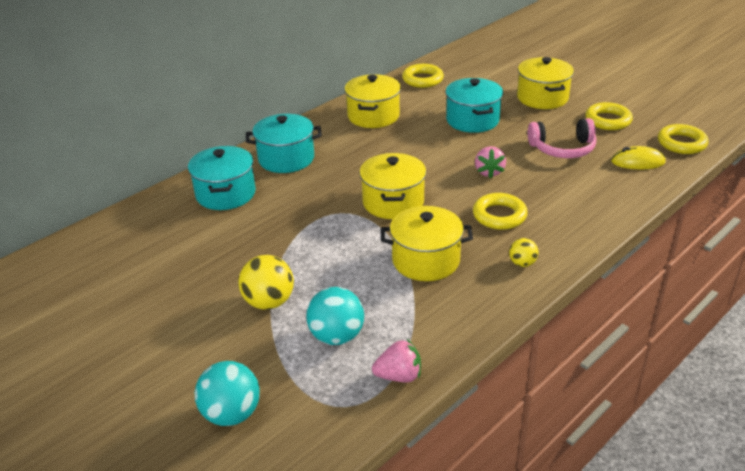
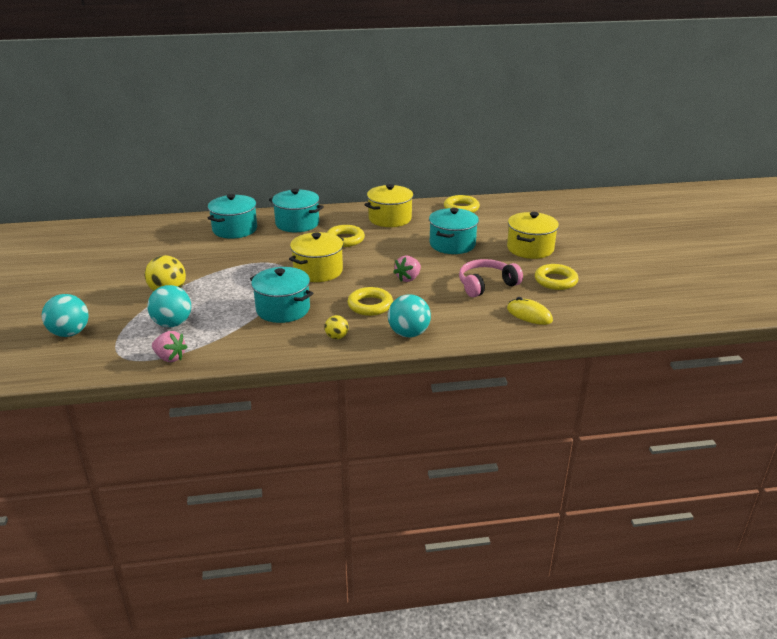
camera: 35 degrees right, 5 degrees down
yellow pot [381,206,473,281] -> turquoise pot [250,267,314,323]
pink headphones [528,118,597,158] -> pink headphones turned 120 degrees clockwise [459,259,523,297]
yellow ring [658,124,709,154] -> yellow ring moved to [327,225,365,247]
none -> turquoise ball [388,294,431,338]

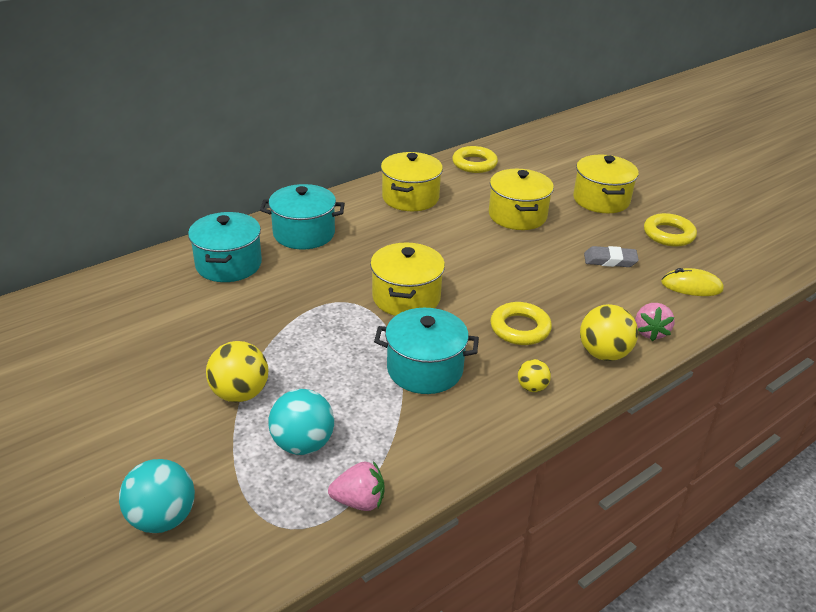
camera: 30 degrees left, 5 degrees up
yellow ring [327,225,365,247] -> none
turquoise ball [388,294,431,338] -> yellow ball [580,304,638,361]
pink strawberry [393,255,421,282] -> pink strawberry moved to [635,303,675,341]
turquoise pot [429,208,479,254] -> yellow pot [489,169,554,230]
pink headphones [459,259,523,297] -> grey eraser [584,246,639,267]

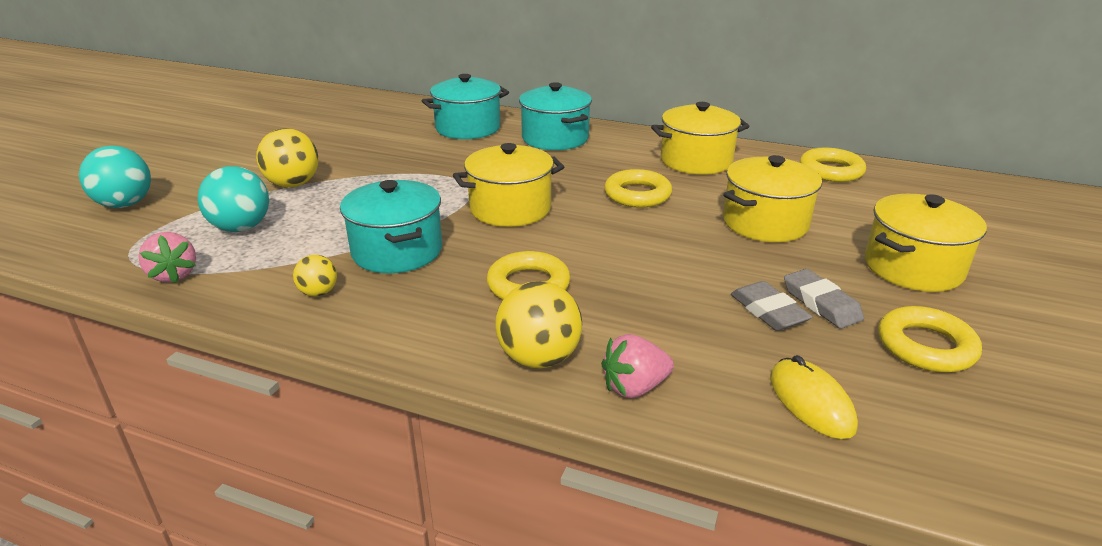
camera: 60 degrees right, 5 degrees down
yellow ball [518,359,551,392] -> yellow ball moved to [293,255,337,296]
none -> yellow ring [604,169,672,208]
none -> grey eraser [784,269,864,329]

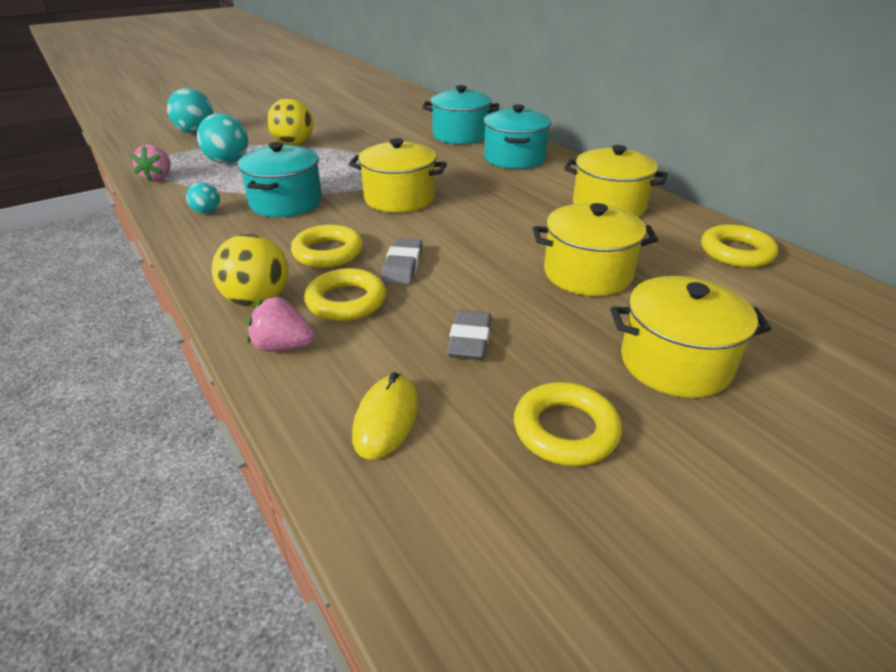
camera: 35 degrees right, 5 degrees up
yellow ball [293,255,337,296] -> turquoise ball [186,182,220,214]
yellow ring [604,169,672,208] -> yellow ring moved to [304,268,386,321]
grey eraser [784,269,864,329] -> grey eraser moved to [381,238,423,285]

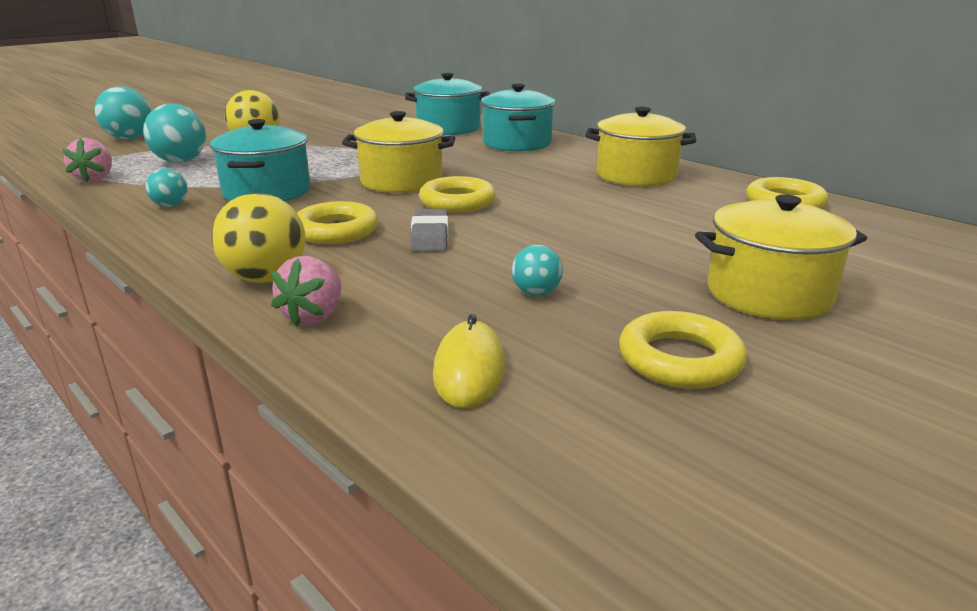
camera: 10 degrees left, 10 degrees down
pink strawberry [247,297,315,351] -> pink strawberry turned 75 degrees counterclockwise [271,256,342,327]
yellow ring [304,268,386,321] -> yellow ring moved to [419,176,496,213]
grey eraser [447,310,491,360] -> turquoise ball [512,245,563,296]
yellow pot [533,203,658,296] -> none

